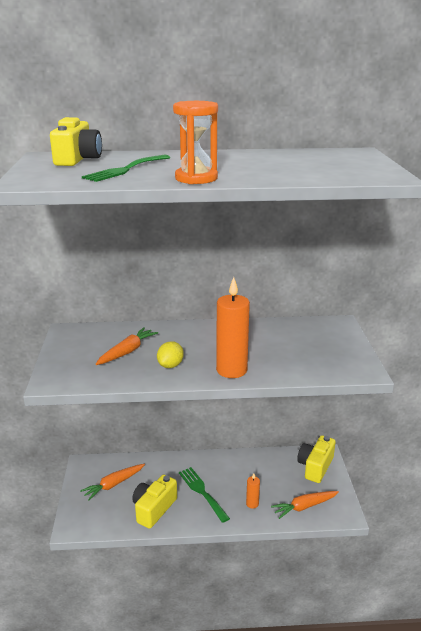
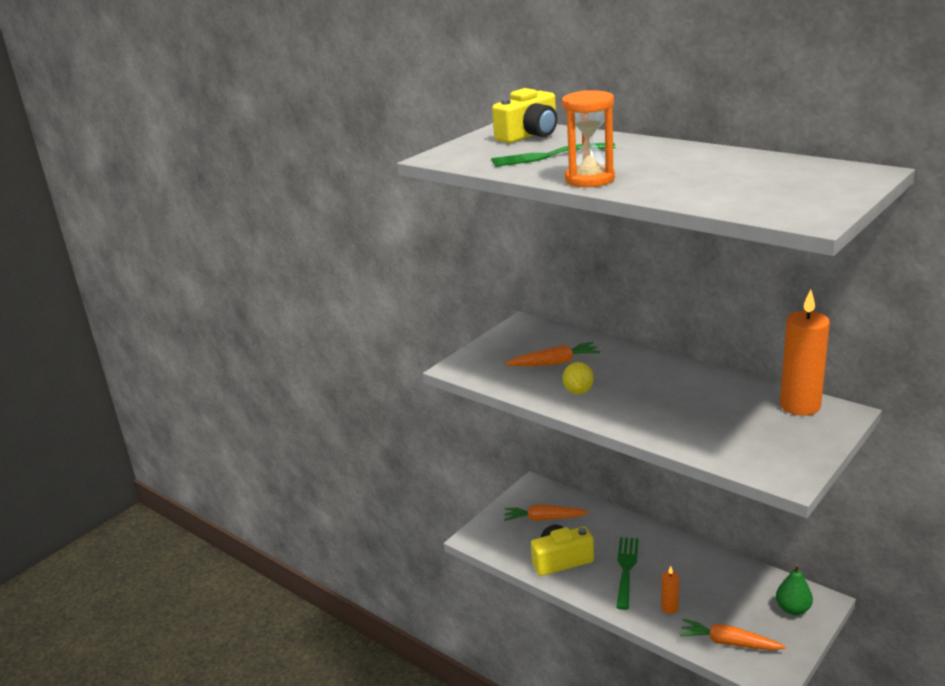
camera: 45 degrees right, 0 degrees up
yellow lemon [157,341,184,368] -> yellow lemon turned 60 degrees counterclockwise [563,362,594,394]
orange candle [216,277,250,378] -> orange candle moved to [780,289,830,416]
yellow camera [297,435,336,483] -> green pear [776,564,813,615]

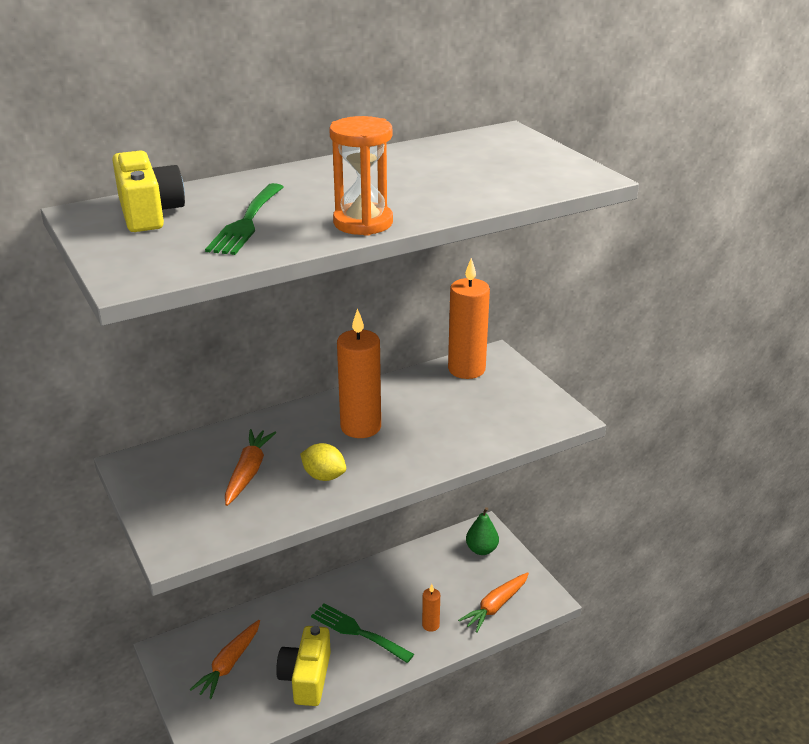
camera: 70 degrees left, 5 degrees up
none -> orange candle [337,308,381,438]

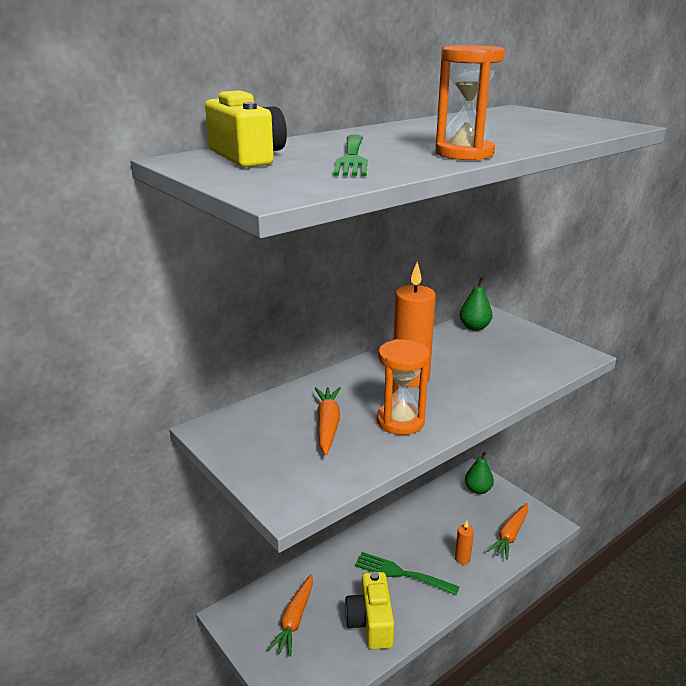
camera: 10 degrees left, 5 degrees down
yellow lemon [300,443,346,481] -> orange hourglass [377,339,430,435]
orange candle [448,258,490,379] -> green pear [460,277,492,331]

